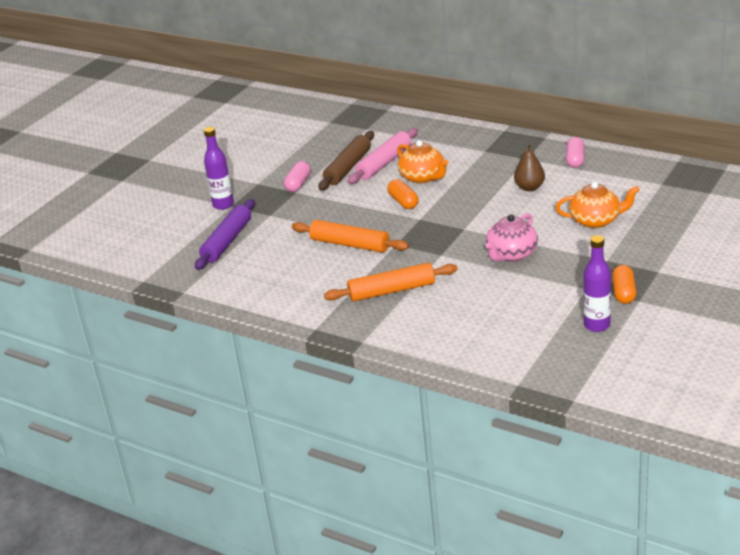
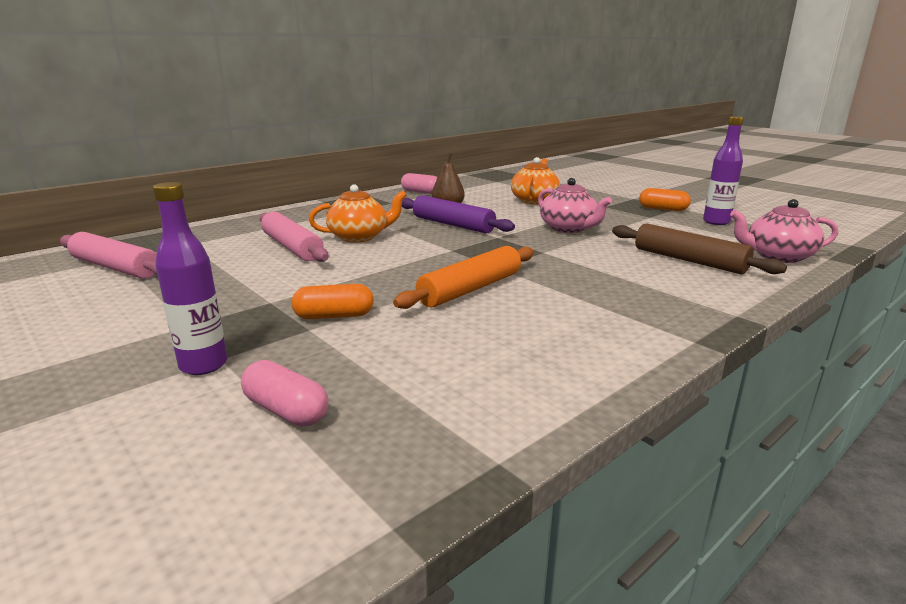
camera: 75 degrees left, 10 degrees down
purple rolling pin [195,199,255,270] -> purple rolling pin moved to [402,195,515,234]
pink capsule [284,161,311,192] -> pink capsule moved to [241,360,328,426]
brown rolling pin [318,131,374,190] -> brown rolling pin moved to [612,223,787,275]
orange rolling pin [324,263,457,302] -> none
orange capsule [387,179,419,209] -> orange capsule moved to [292,284,374,319]
none -> pink rolling pin [60,232,157,279]
none -> pink teapot [730,199,838,263]

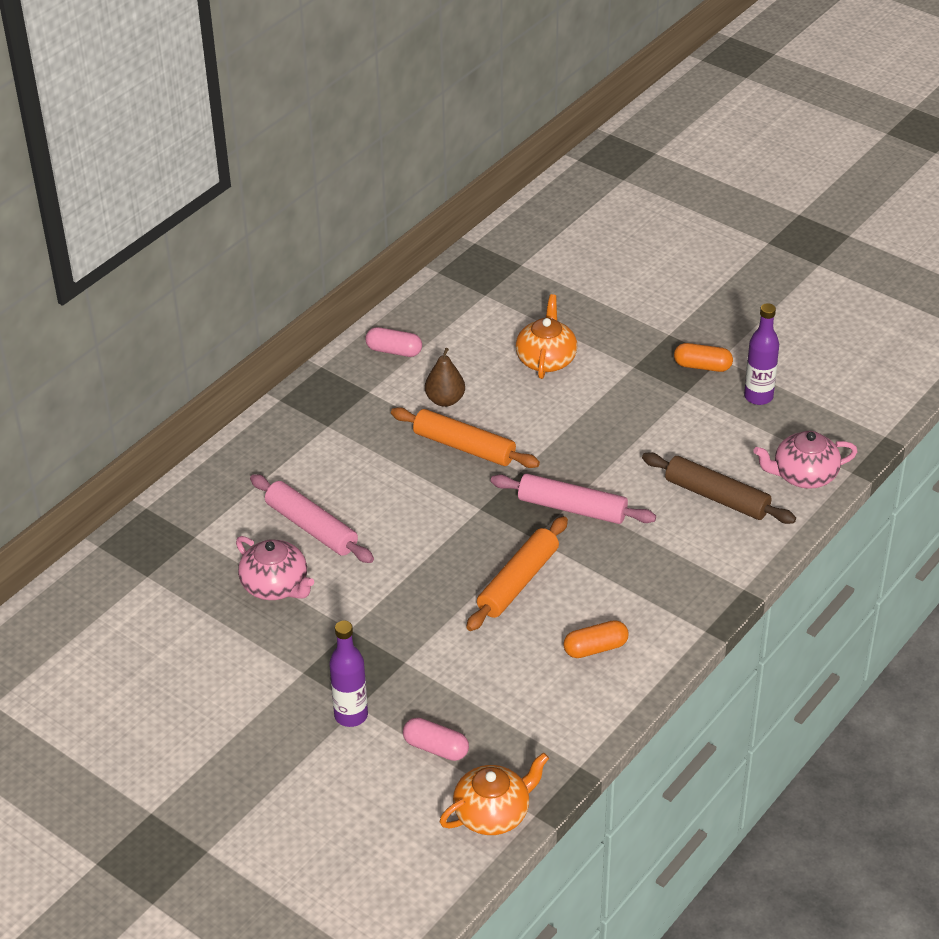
camera: 10 degrees left, 20 degrees up
pink rolling pin [60,232,157,279] -> pink rolling pin moved to [491,474,656,524]
orange capsule [292,284,374,319] -> orange capsule moved to [563,620,629,658]
orange teapot [309,185,407,243] -> orange teapot moved to [440,753,549,835]
purple rolling pin [402,195,515,234] -> orange rolling pin [391,407,540,468]
pink teapot [538,178,612,233] -> pink teapot moved to [236,536,314,600]

